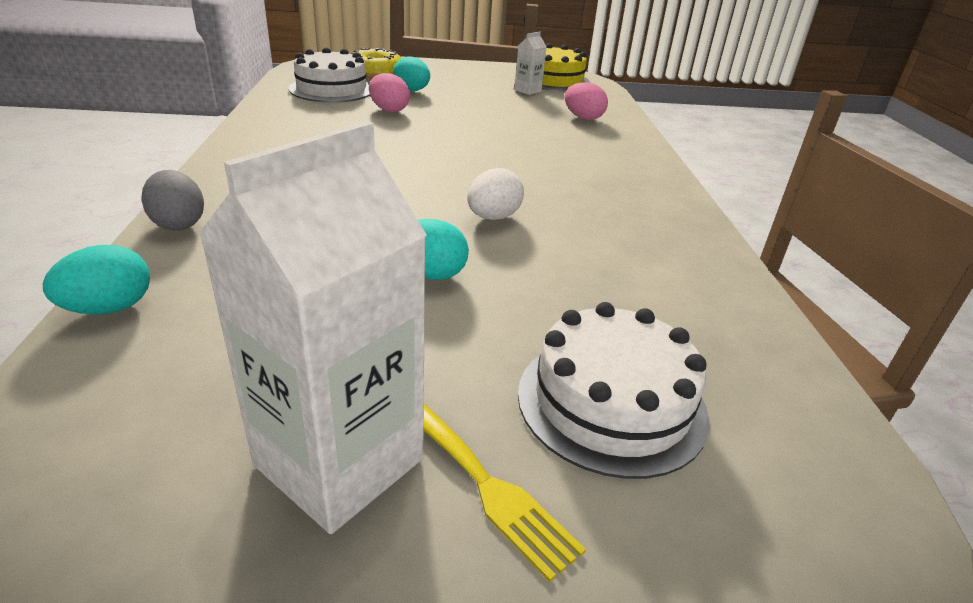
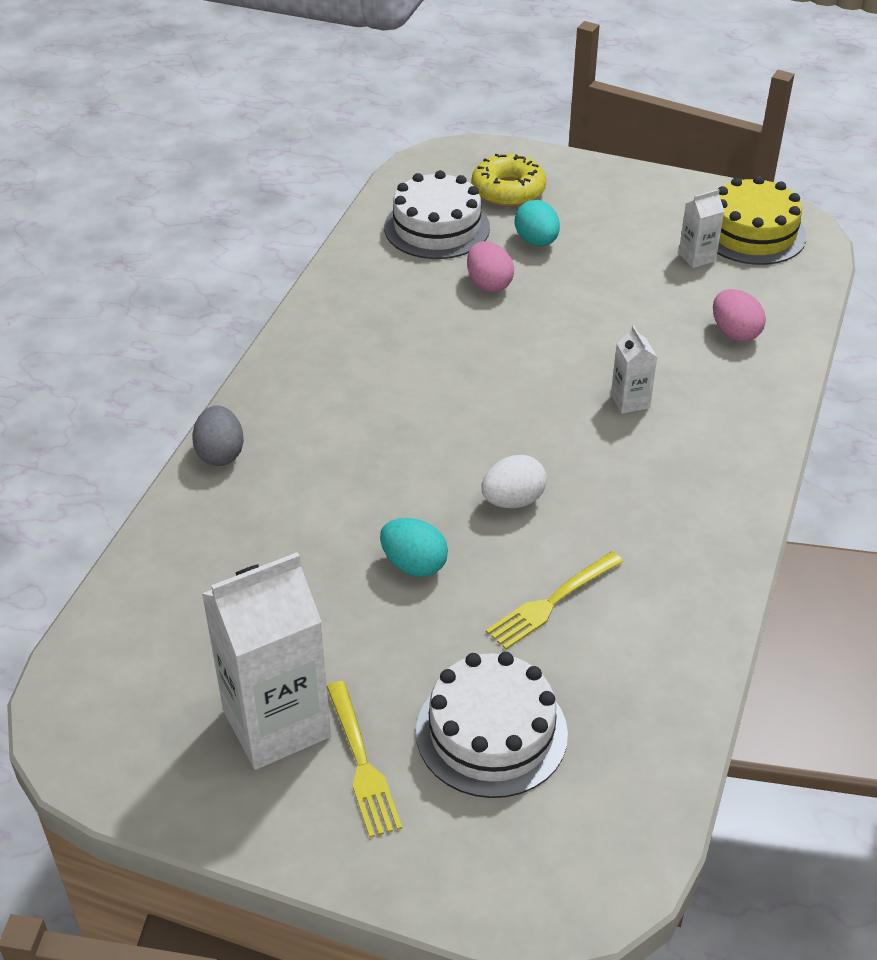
camera: 25 degrees right, 10 degrees up
turquoise egg [43,245,150,314] -> none
none -> yellow fork [486,551,623,649]
none -> white carton [611,325,657,414]

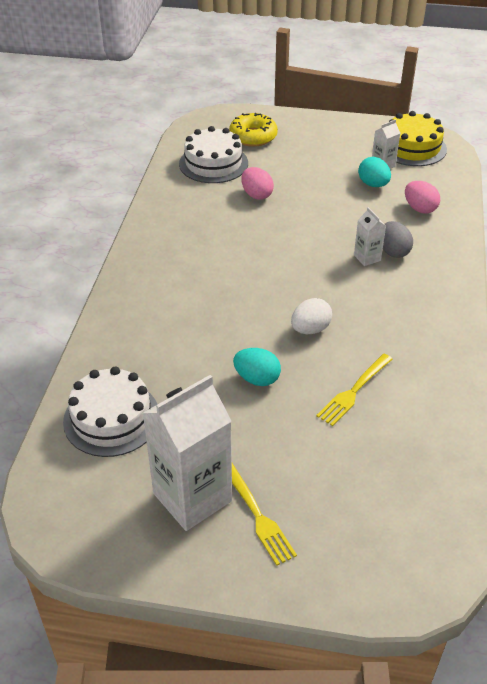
camera: 10 degrees left, 0 degrees up
grey egg [192,405,244,466] -> grey egg moved to [383,221,413,258]
white cake [416,652,568,798] -> white cake moved to [63,366,158,457]
turquoise egg [515,200,560,246] -> turquoise egg moved to [358,157,391,187]

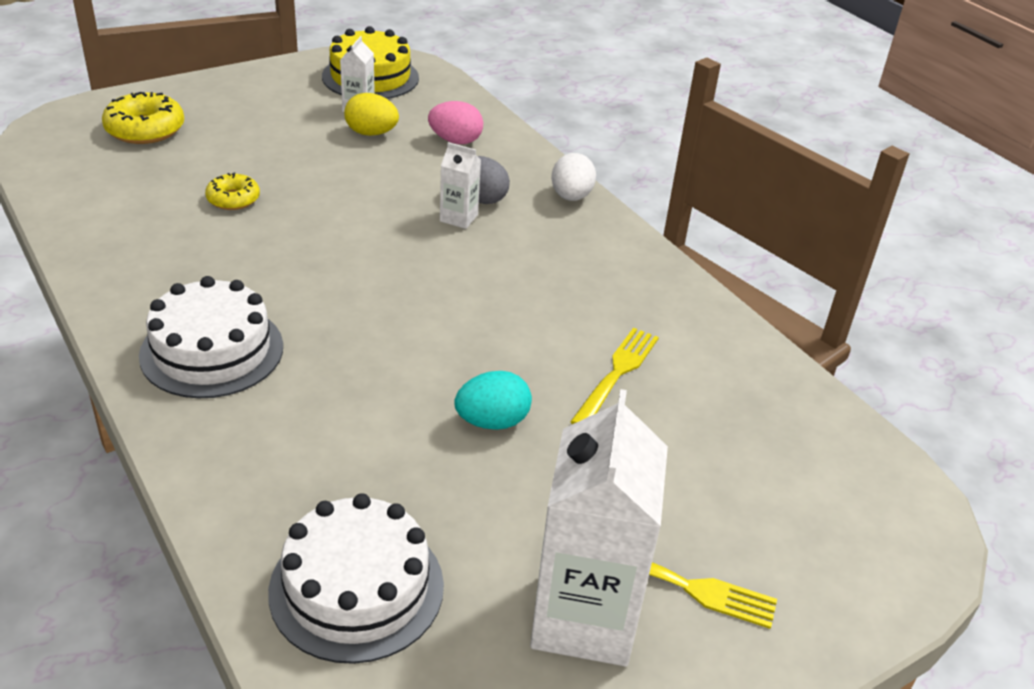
camera: 45 degrees left, 5 degrees down
white cake [179,126,248,183] -> white cake moved to [139,276,283,398]
pink egg [241,167,274,200] -> yellow donut [205,172,260,210]
white egg [291,298,332,334] -> white egg moved to [551,153,596,201]
yellow fork [316,354,392,426] -> yellow fork turned 150 degrees counterclockwise [570,328,659,424]
turquoise egg [358,157,391,187] -> yellow egg [344,93,399,136]

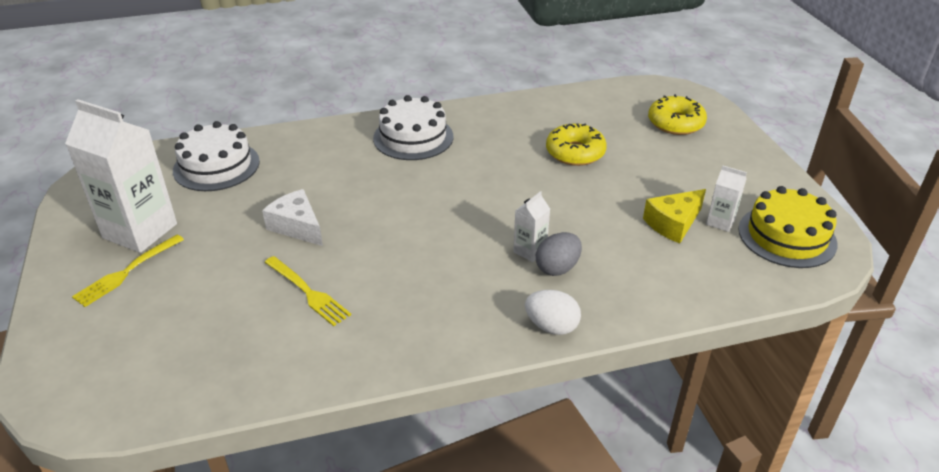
camera: 110 degrees right, 0 degrees up
yellow donut [205,172,260,210] -> yellow donut [546,124,607,166], size x1.61
yellow egg [344,93,399,136] -> yellow cheese [643,189,706,243]
pink egg [428,101,483,144] -> none
turquoise egg [454,371,532,430] -> white cheese [262,189,323,246]

